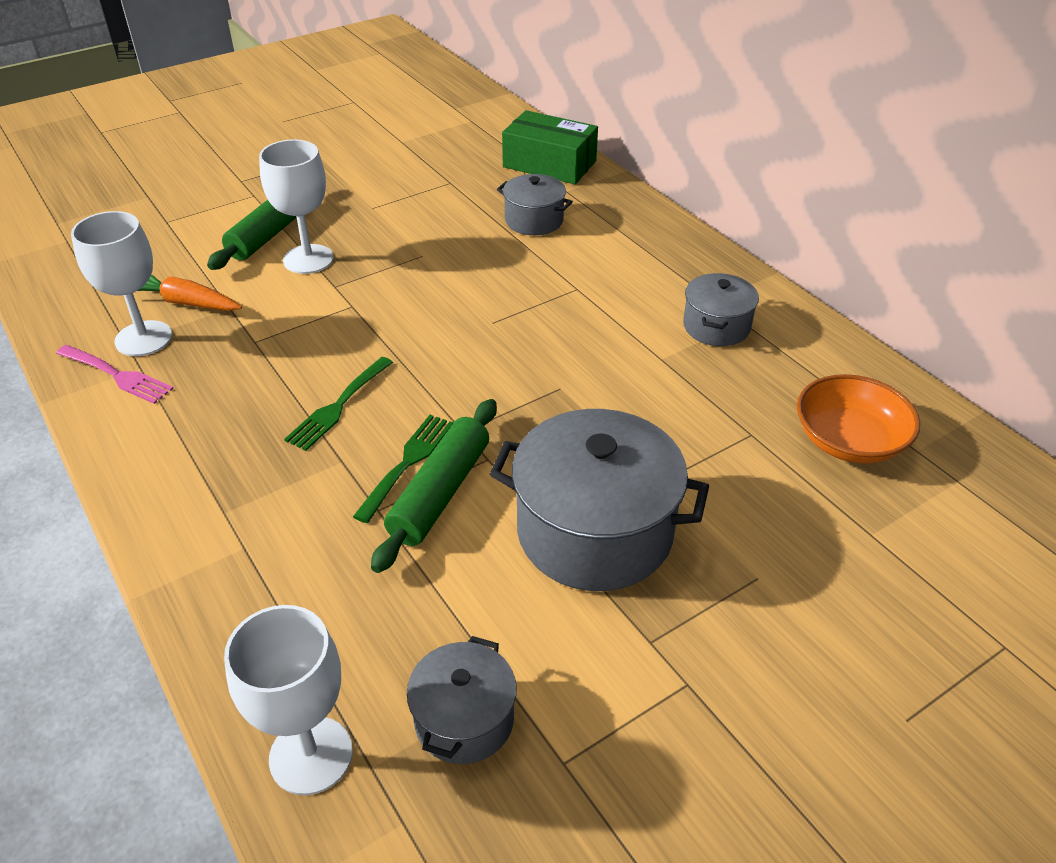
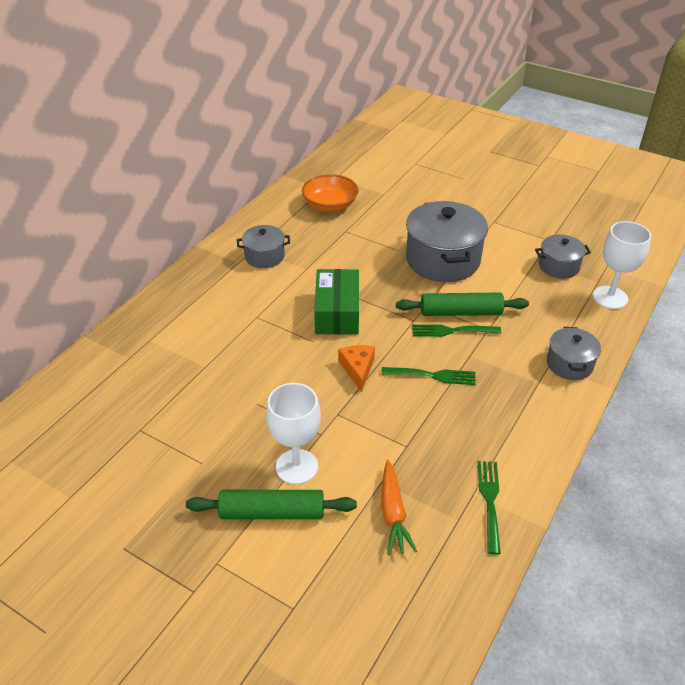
camera: 115 degrees left, 0 degrees up
pink fork [56,345,174,404] -> green fork [478,461,501,554]
white goblet [71,211,172,356] -> none
grey pot [497,174,573,235] -> grey pot moved to [547,327,601,380]
green box [502,110,598,184] -> green box moved to [314,269,359,335]
none -> orange cheese [338,345,375,392]

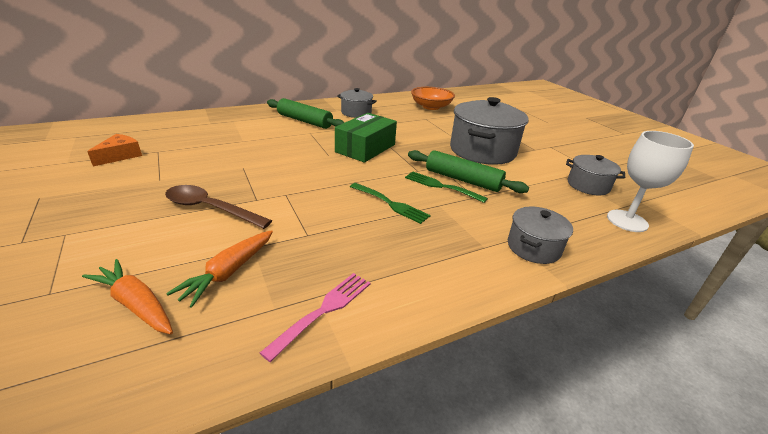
camera: 30 degrees right, 10 degrees down
green rolling pin [186,490,357,519] -> green rolling pin moved to [267,98,344,129]
white goblet [266,383,321,484] -> brown spoon [165,185,272,229]
orange cheese [338,345,375,392] -> orange cheese moved to [87,134,142,166]
green fork [478,461,501,554] -> pink fork [260,273,371,362]
none -> orange carrot [82,259,173,334]

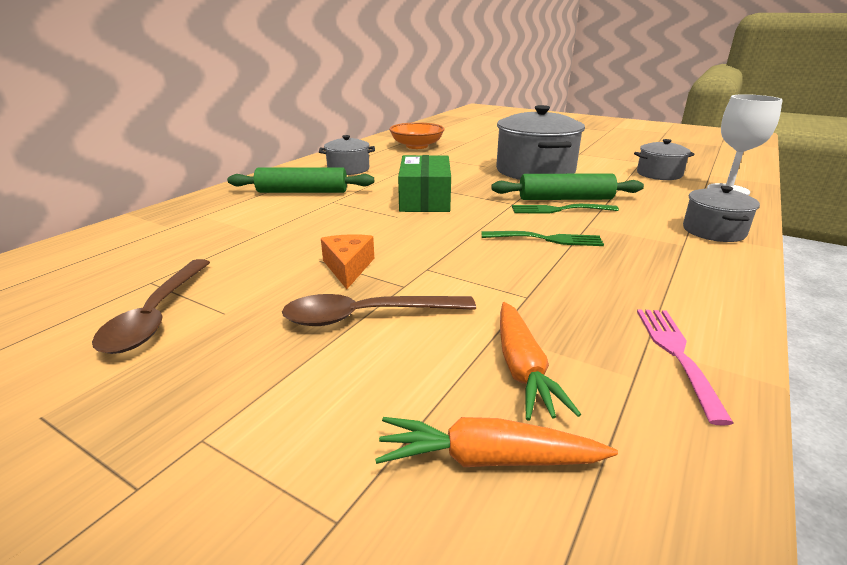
camera: 30 degrees left, 5 degrees down
orange cheese [87,134,142,166] -> orange cheese moved to [321,234,374,289]
none -> brown spoon [92,259,210,354]

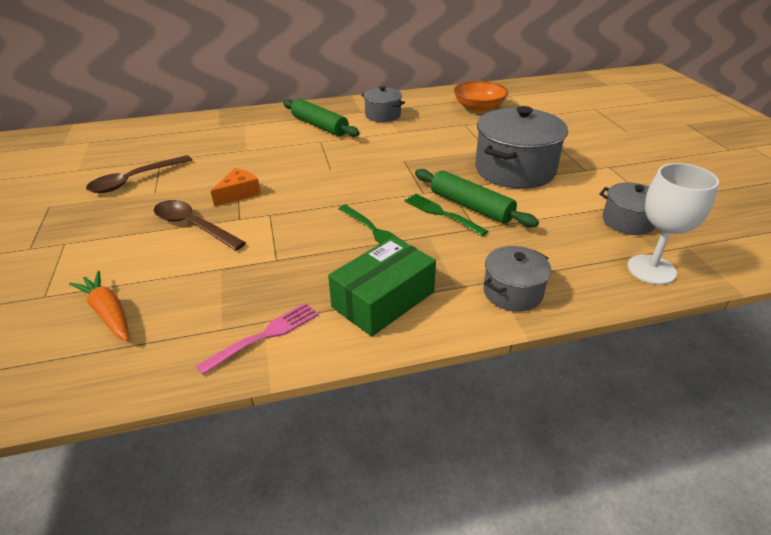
camera: 45 degrees right, 10 degrees up
green box [398,155,451,212] -> green box moved to [328,236,436,337]
orange carrot [500,302,581,421] -> none

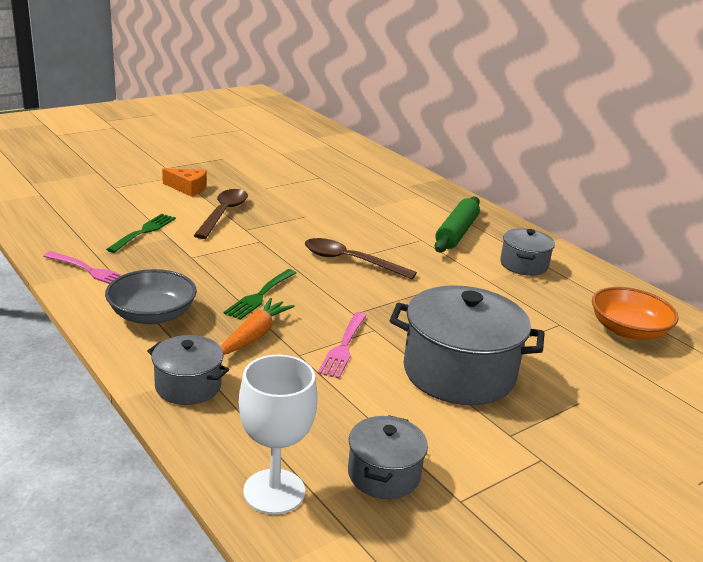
camera: 65 degrees right, 10 degrees down
orange carrot [69,271,129,341] -> orange carrot moved to [221,298,295,355]
brown spoon [86,155,192,193] -> brown spoon moved to [305,238,417,279]
orange cheese [211,168,261,206] -> orange cheese moved to [162,168,207,197]
green box [328,236,436,337] -> grey bowl [105,269,197,325]
green fork [404,194,488,236] -> green fork moved to [106,214,176,253]
green rolling pin [415,169,539,227] -> pink fork [317,312,367,379]

